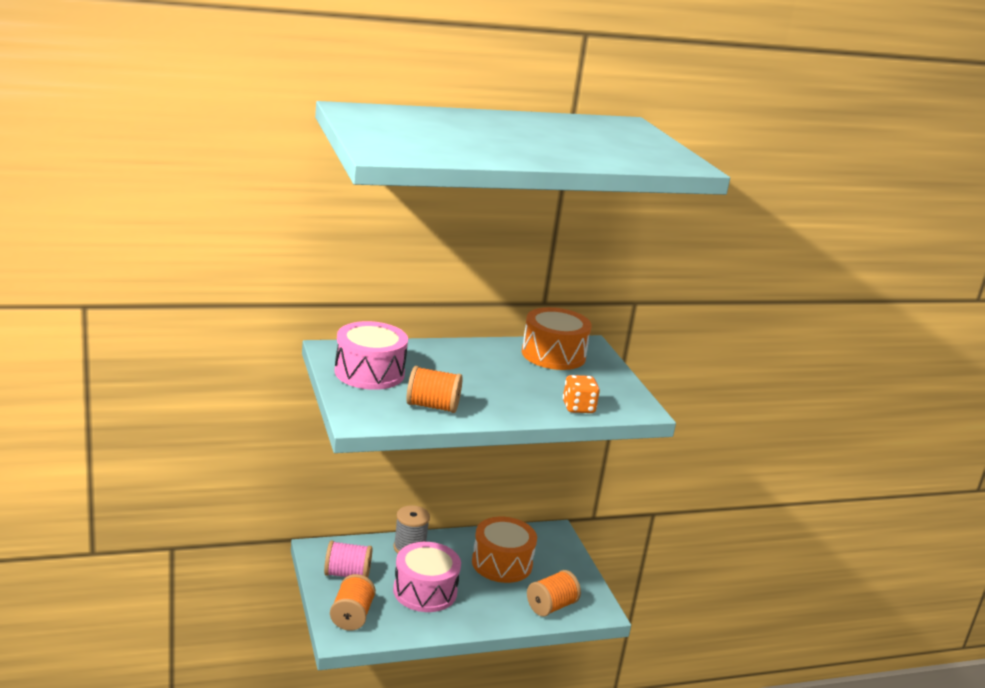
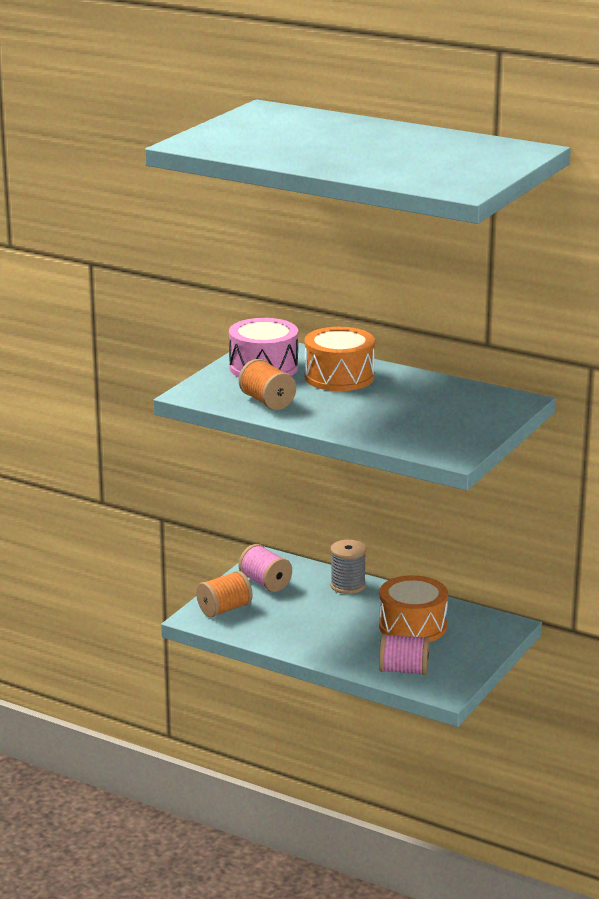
camera: 50 degrees right, 0 degrees up
pink drum [393,542,461,612] -> none
orange drum [522,307,592,370] -> orange drum moved to [305,327,375,391]
orange spool [527,570,581,617] -> pink spool [379,634,429,675]
orange dice [563,375,600,413] -> none

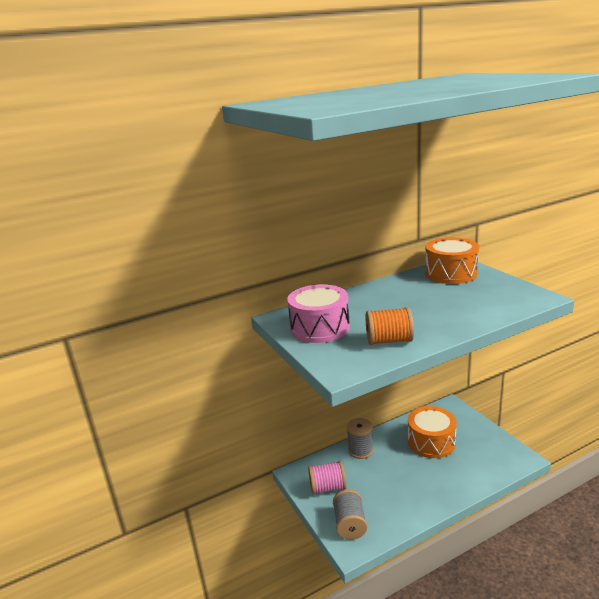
camera: 55 degrees left, 0 degrees up
orange spool [196,571,253,618] -> grey spool [333,490,367,540]
orange drum [305,327,375,391] -> orange drum moved to [425,237,479,284]
pink spool [379,634,429,675] -> none

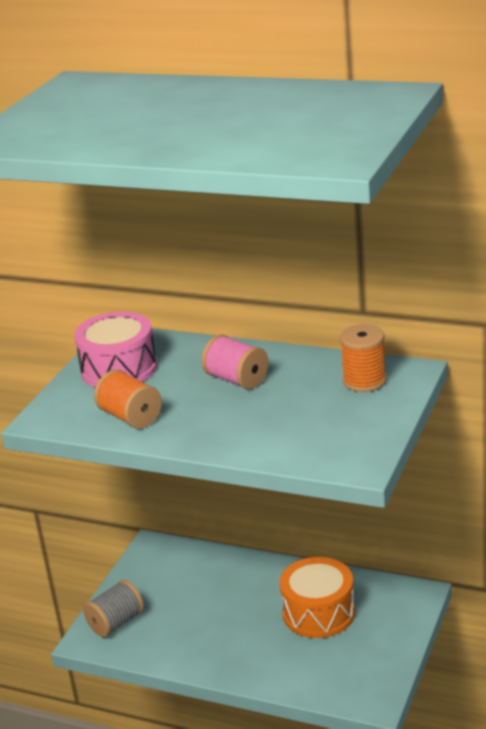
camera: 50 degrees right, 5 degrees up
pink spool [308,461,346,495] -> pink spool moved to [202,334,268,390]
grey spool [347,418,373,459] -> none
orange drum [425,237,479,284] -> orange spool [340,324,386,392]

